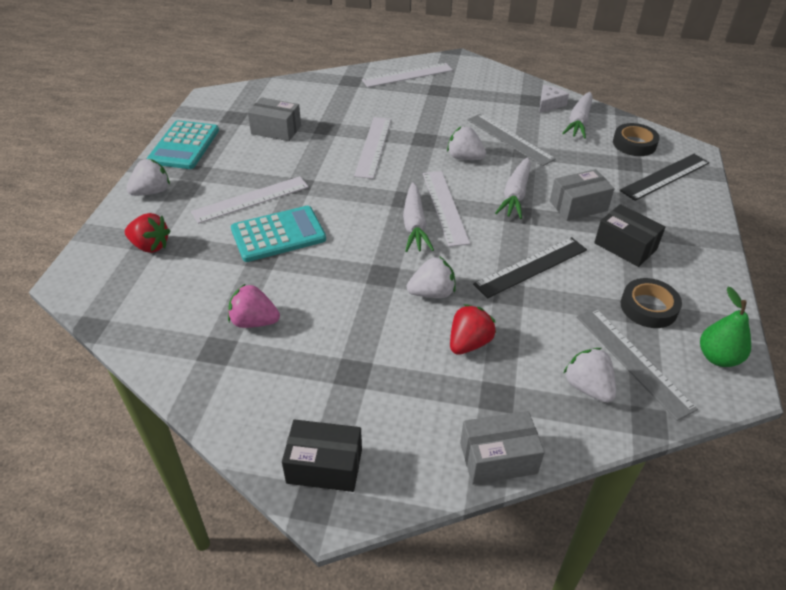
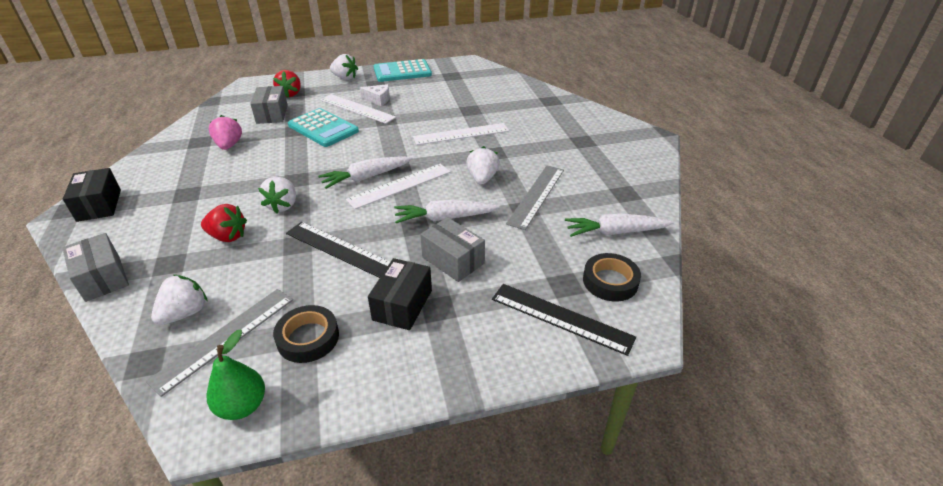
camera: 65 degrees right, 5 degrees down
grey box [248,97,301,141] -> grey box moved to [250,86,288,124]
white ruler [362,63,453,87] -> none
white strawberry [407,256,455,298] -> white strawberry turned 45 degrees clockwise [258,177,296,213]
white cheese [539,85,569,113] -> white cheese moved to [360,84,390,106]

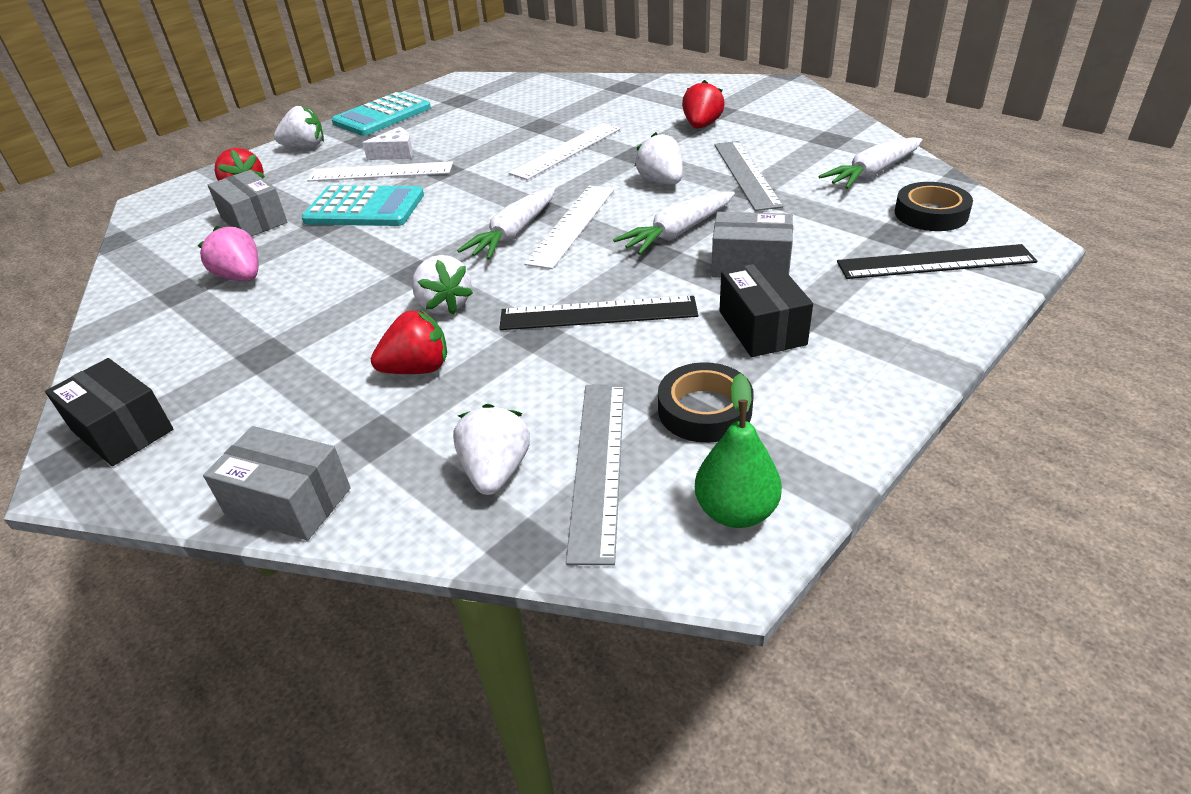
camera: 30 degrees left, 0 degrees up
none -> red strawberry [682,80,725,129]

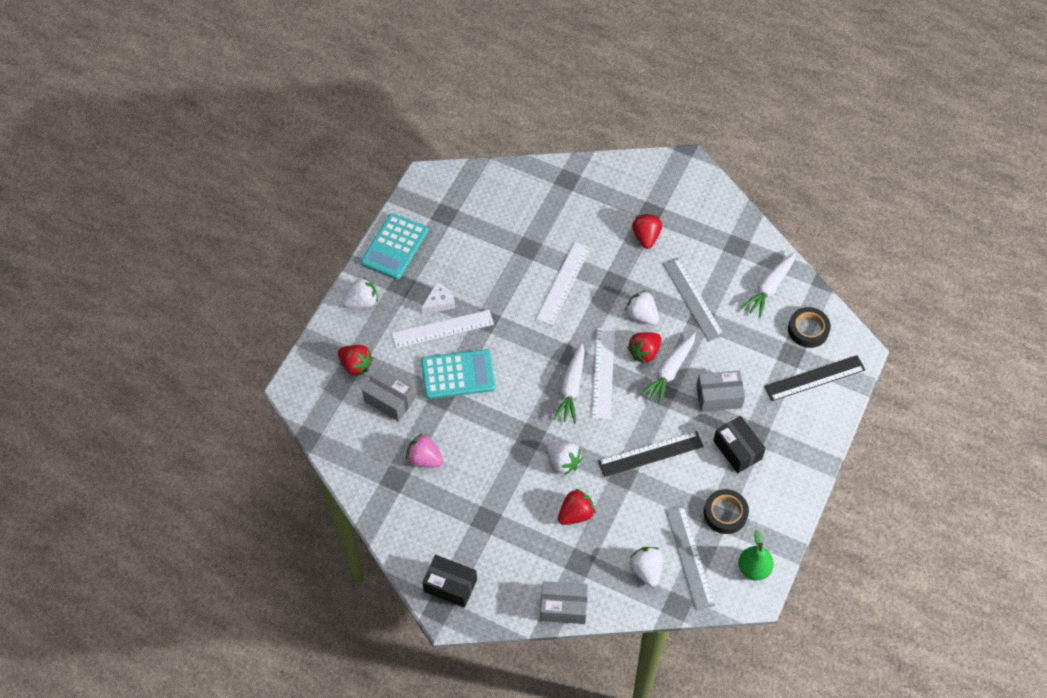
camera: 20 degrees left, 20 degrees up
none -> red strawberry [627,332,661,364]

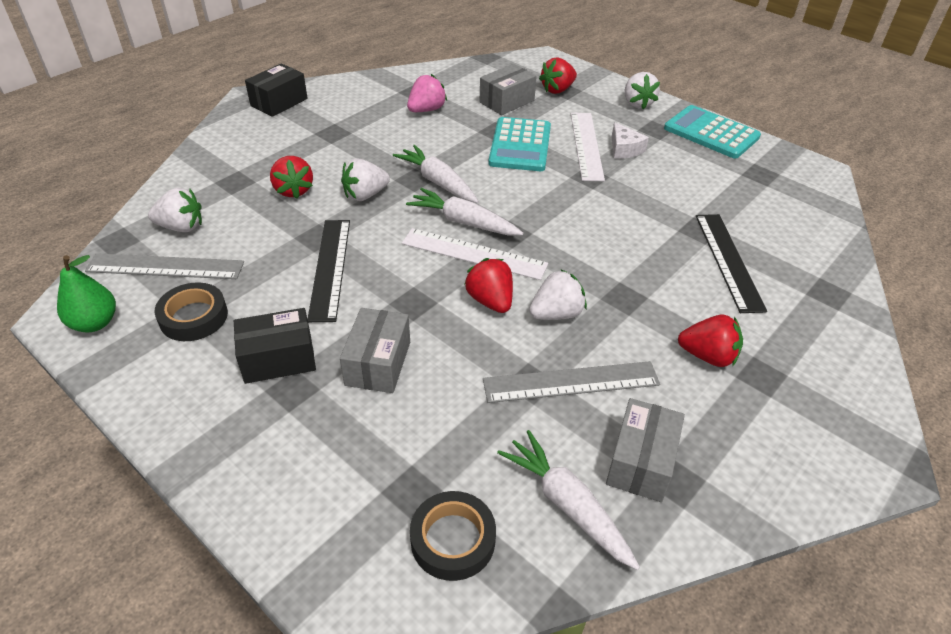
camera: 105 degrees right, 15 degrees down
white ruler [536,242,590,325] -> none
grey box [540,581,588,624] -> grey box moved to [606,398,685,502]
white carrot [640,333,696,405] -> white carrot moved to [393,145,479,203]
black ruler [764,355,865,401] -> black ruler moved to [696,214,767,313]

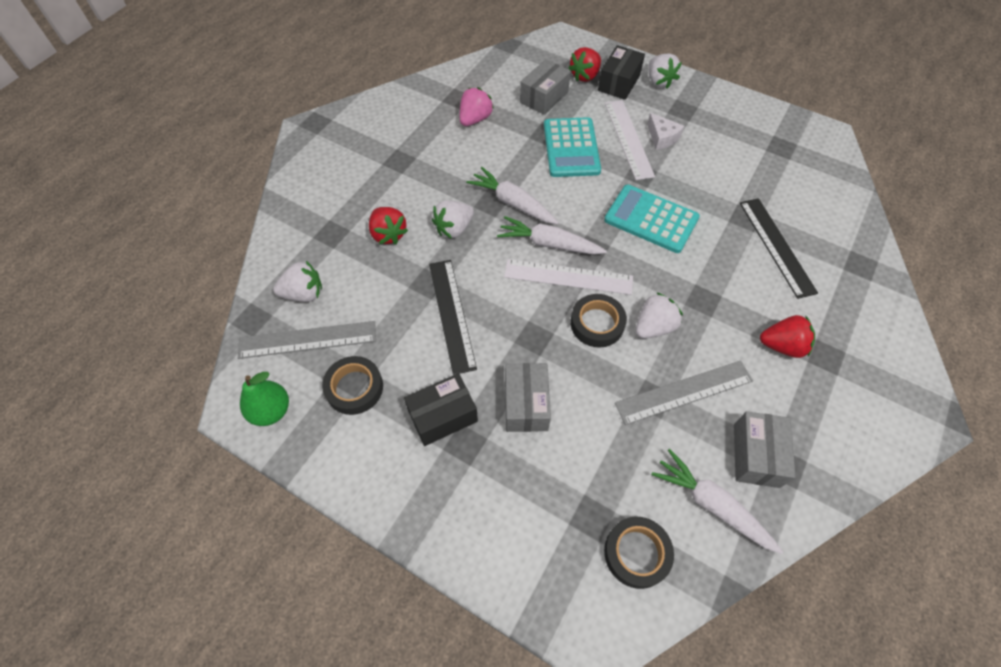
camera: 10 degrees left, 15 degrees up
black box [245,63,308,117] -> black box moved to [598,45,645,100]
red strawberry [464,258,513,313] -> black tape [571,294,627,348]
turquoise calculator [664,105,761,159] -> turquoise calculator moved to [604,185,700,253]

